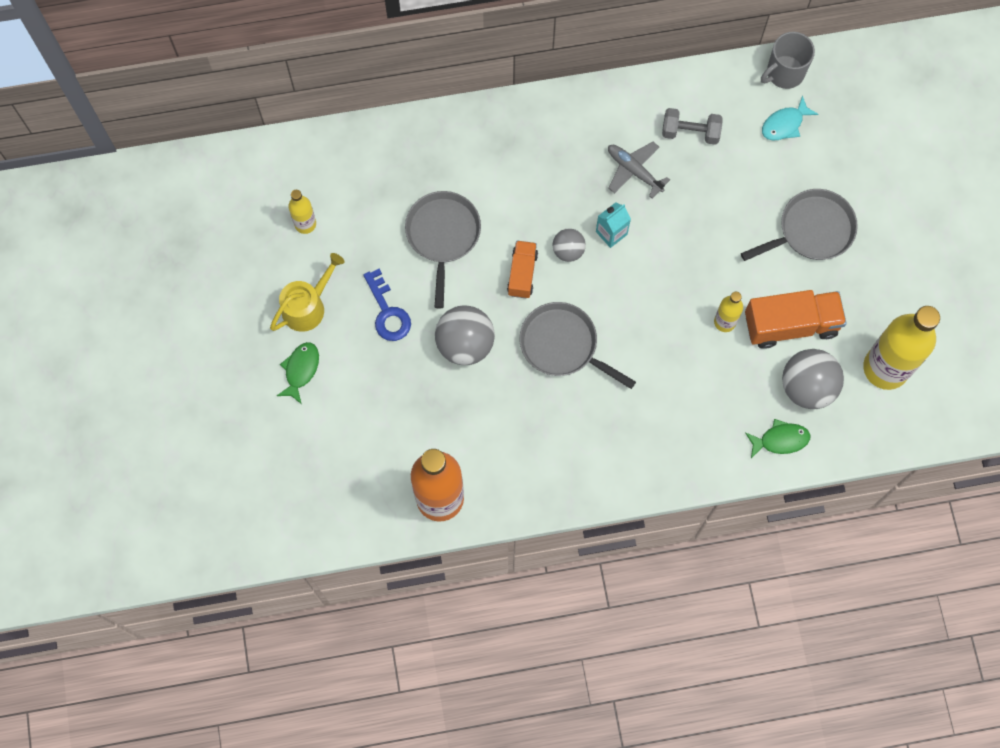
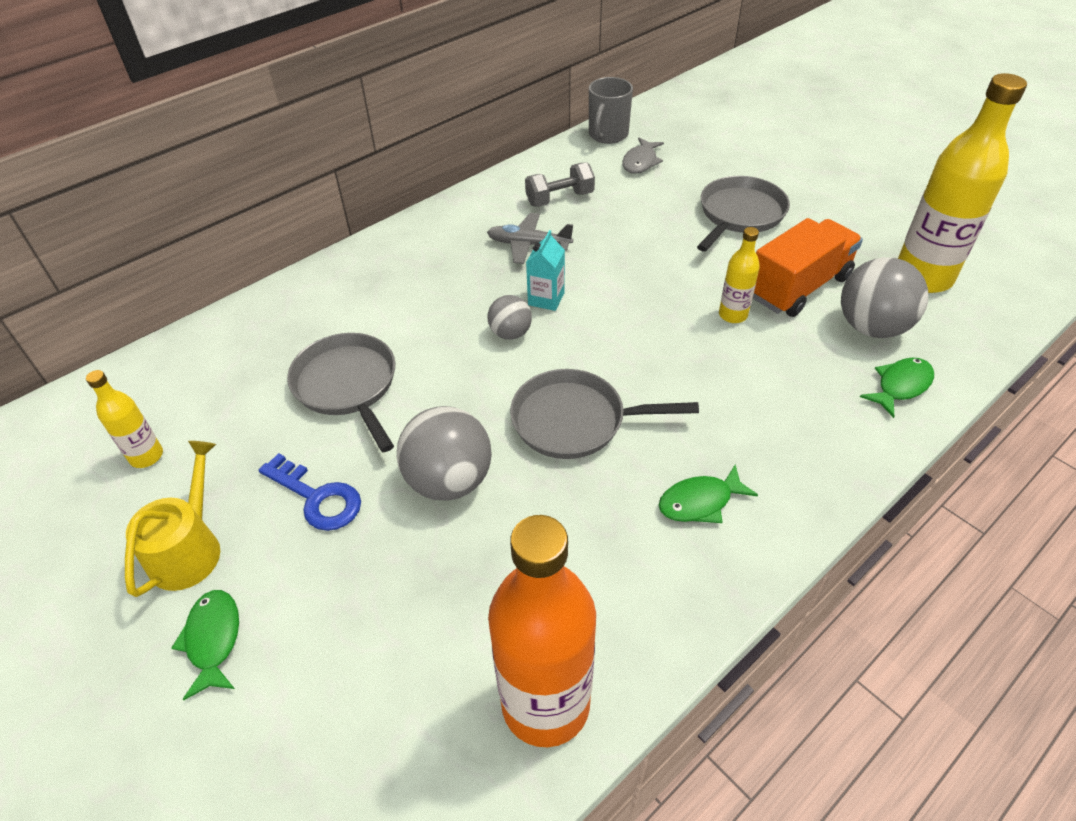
camera: 30 degrees left, 25 degrees down
orange truck [507,241,538,298] -> none
turquoise fish [762,95,818,141] -> grey fish [622,138,664,174]
none -> green fish [659,465,758,523]

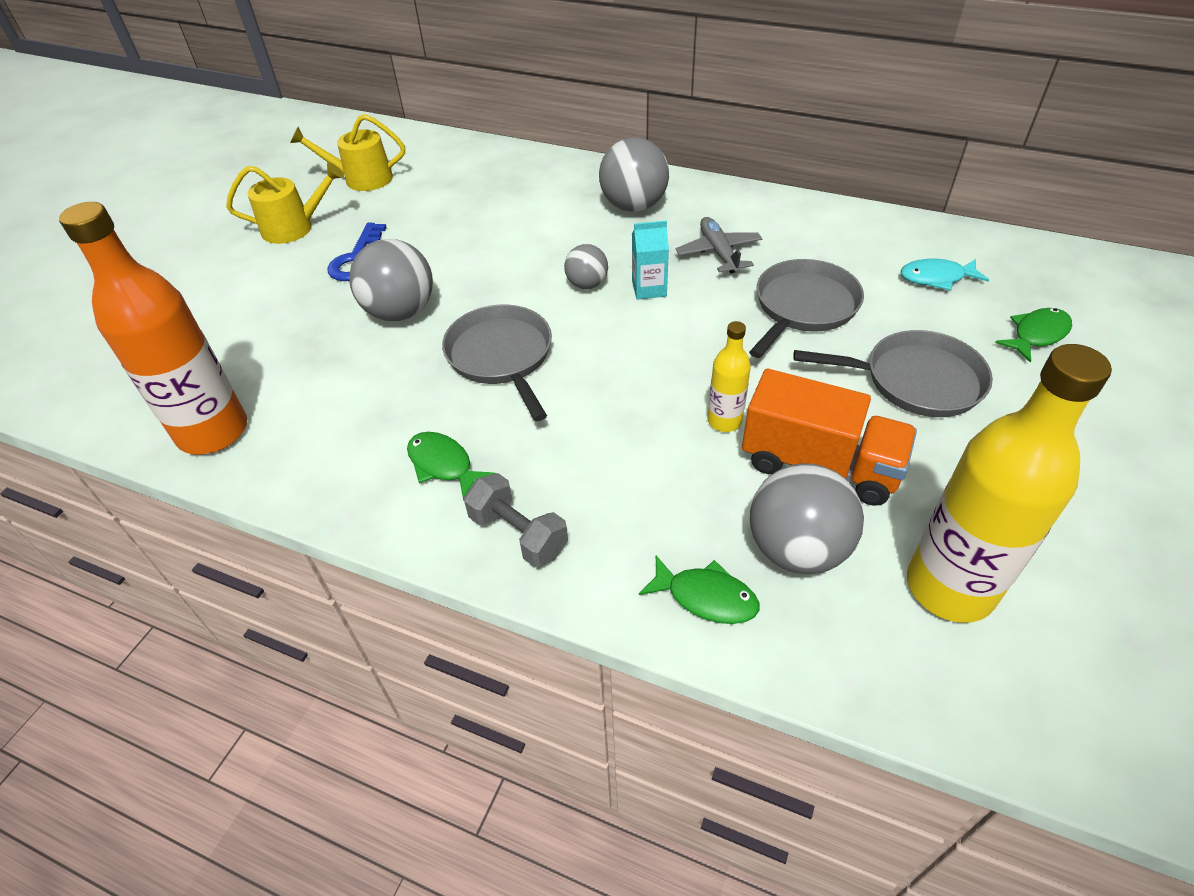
camera: 65 degrees right, 0 degrees up
yellow bottle [86,370,163,468] -> yellow watering can [290,114,405,191]
green fish [171,590,239,700] -> green fish moved to [995,308,1072,362]
grey pan [287,333,395,452] -> grey pan moved to [749,259,864,358]
grey dumbbell [525,162,595,207] -> grey dumbbell moved to [464,473,568,567]
grey mug [589,77,633,144] -> none
grey fish [622,138,664,174] -> turquoise fish [901,259,989,291]
none -> grey ball [599,137,669,212]

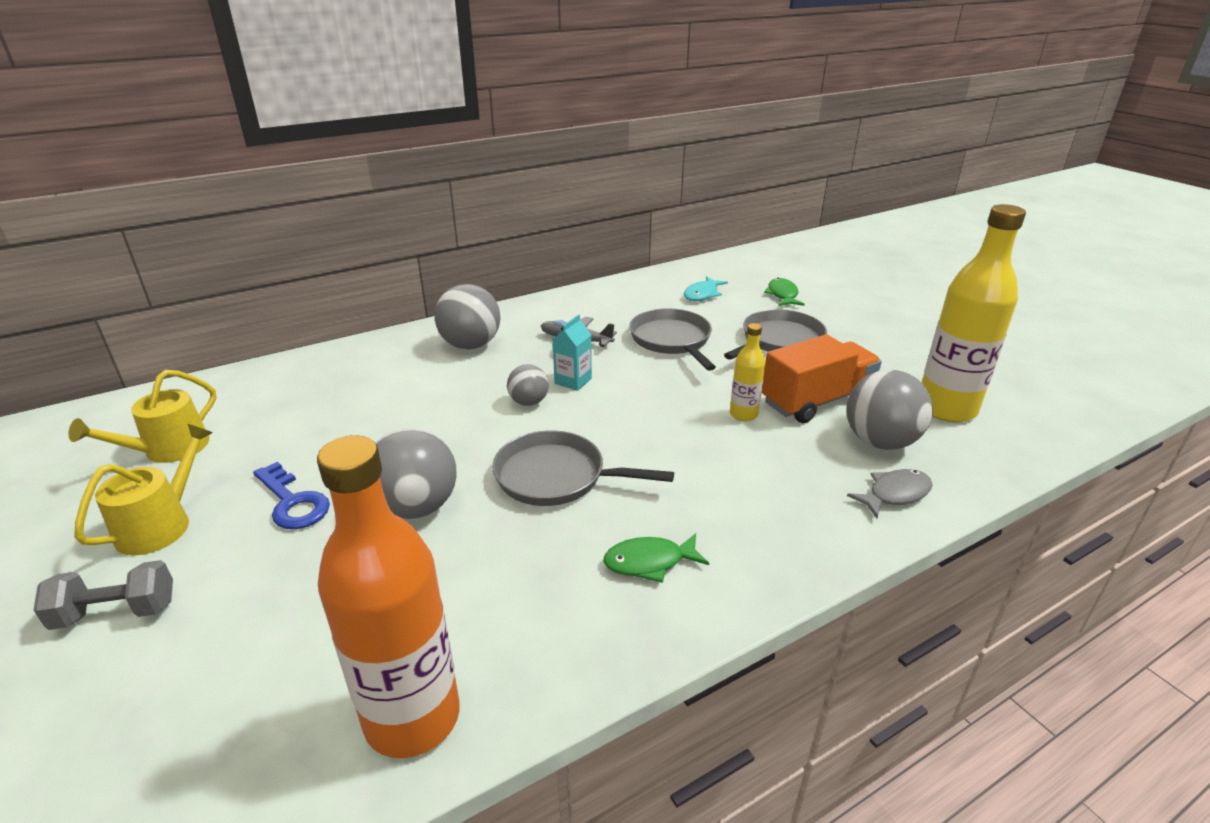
camera: 55 degrees left, 15 degrees down
grey dumbbell [464,473,568,567] -> grey dumbbell moved to [34,560,173,630]
green fish [639,555,760,624] -> grey fish [847,469,933,518]

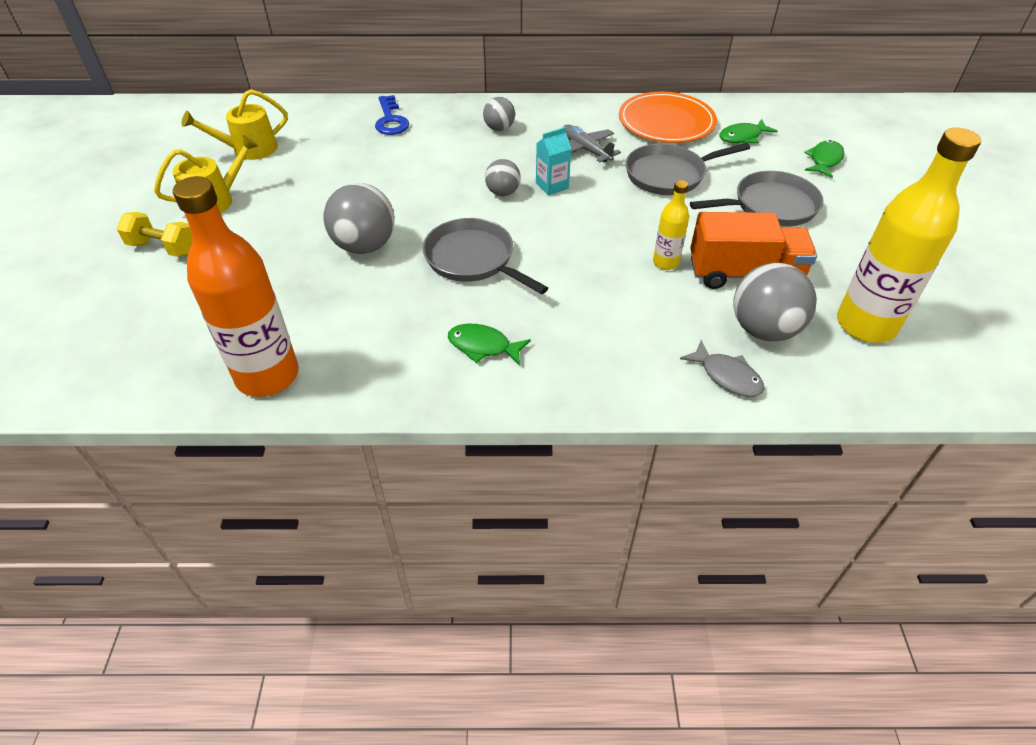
camera: 30 degrees right, 15 degrees up
grey dumbbell [34,560,173,630] -> yellow dumbbell [117,212,193,257]
blue key [253,462,330,529] -> blue key moved to [375,95,409,135]
grey ball [435,284,500,349] -> grey ball [483,97,515,131], size x0.57
grey pan [629,308,716,371] -> grey pan turned 120 degrees counterclockwise [625,143,750,195]
turquoise fish [684,276,728,301] -> green fish [719,119,778,143]
grey fish [847,469,933,518] -> grey fish turned 45 degrees clockwise [680,340,765,397]
none -> orange plate [619,92,717,143]

